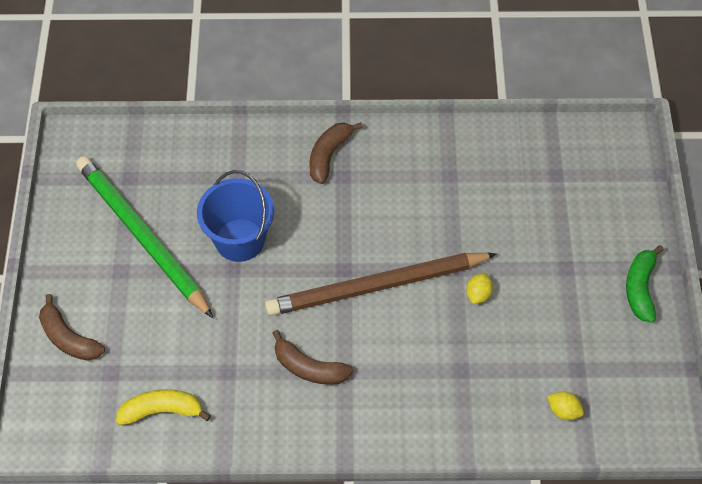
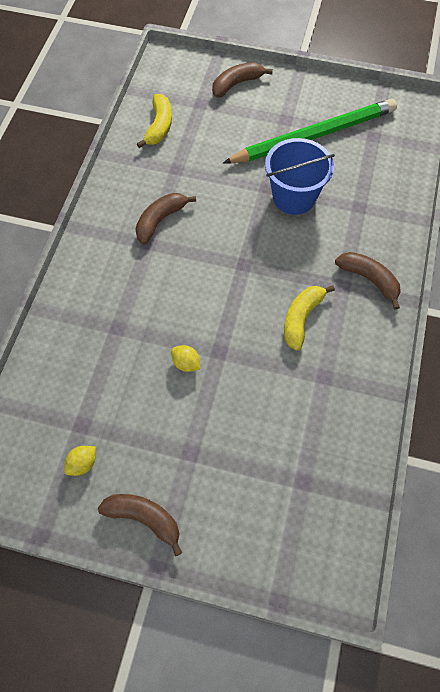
camera: 105 degrees right, 5 degrees up
brown pencil [265,253,497,316] -> none
yellow lemon [547,392,584,420] -> yellow lemon moved to [64,446,96,476]
green banana [626,245,664,323] -> brown banana [98,494,182,556]
none -> yellow banana [284,285,335,350]

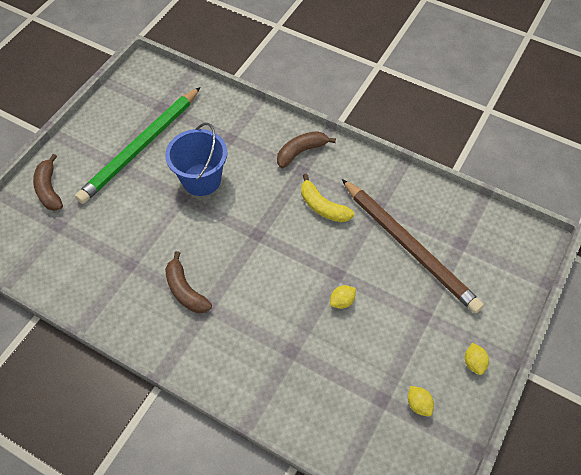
camera: 75 degrees left, 5 degrees down
brown banana [98,494,182,556] -> yellow lemon [465,343,489,375]
yellow banana [137,94,172,148] -> none
green pencil [223,99,397,164] -> green pencil turned 135 degrees counterclockwise [75,87,200,204]
none -> brown pencil [342,179,484,313]

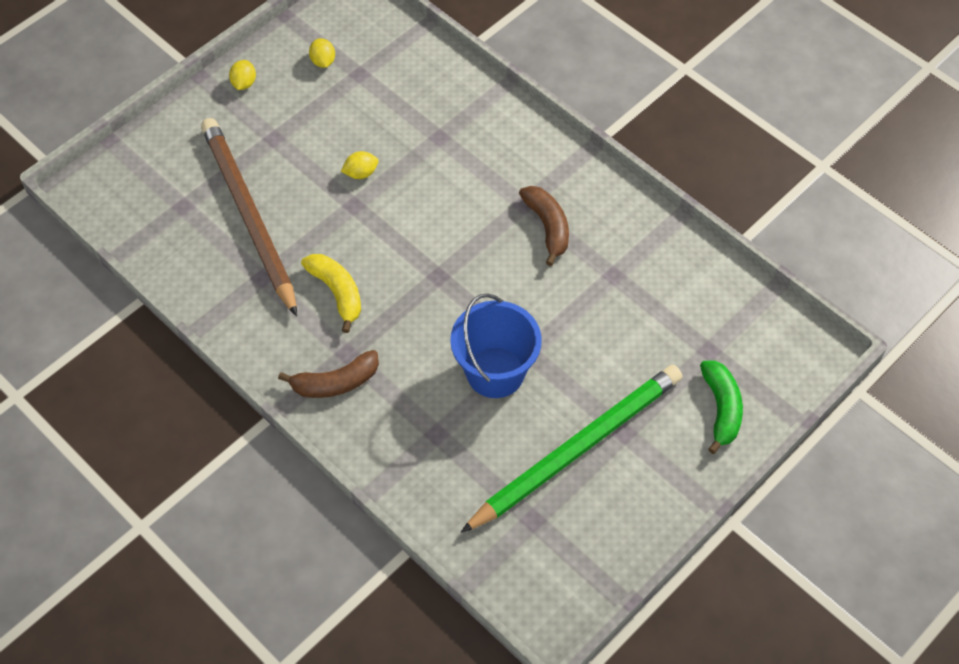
camera: 165 degrees left, 0 degrees up
brown banana [33,154,63,211] -> green banana [700,361,743,454]

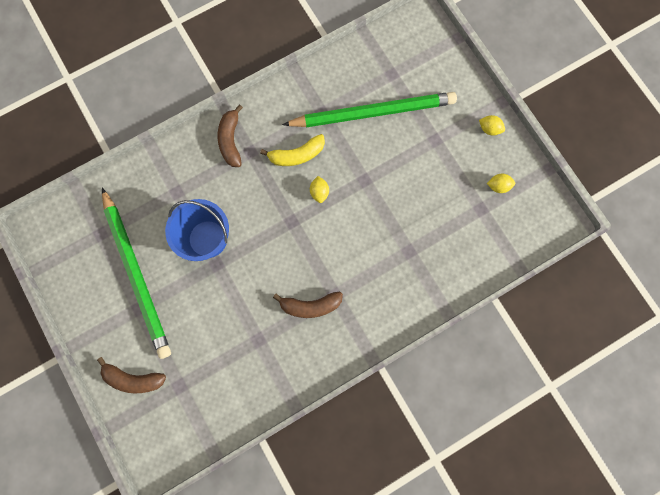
camera: 105 degrees right, 20 degrees up
brown pencil [201,118,297,317] -> green pencil [282,92,457,127]
yellow lemon [341,151,379,179] -> yellow lemon moved to [310,176,329,203]
green banana [700,361,743,454] -> brown banana [97,357,166,393]

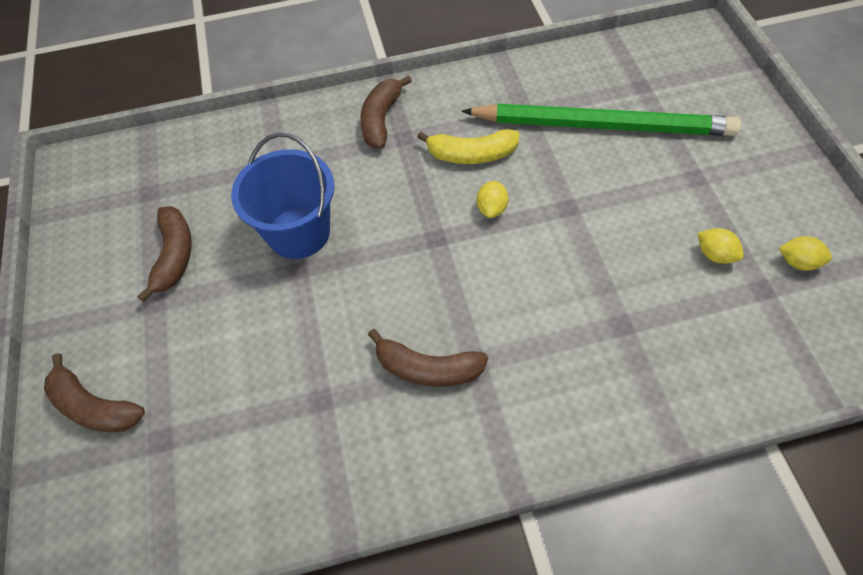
camera: 20 degrees right, 20 degrees down
green pencil [102,188,171,359] -> brown banana [137,206,192,302]
yellow lemon [479,115,505,136] -> yellow lemon moved to [698,228,744,264]

